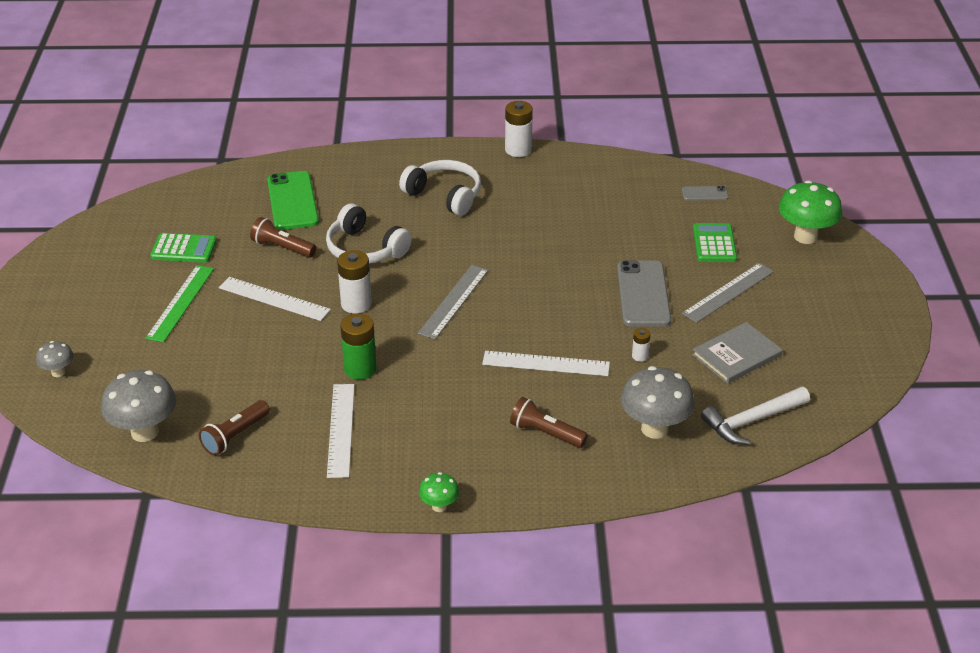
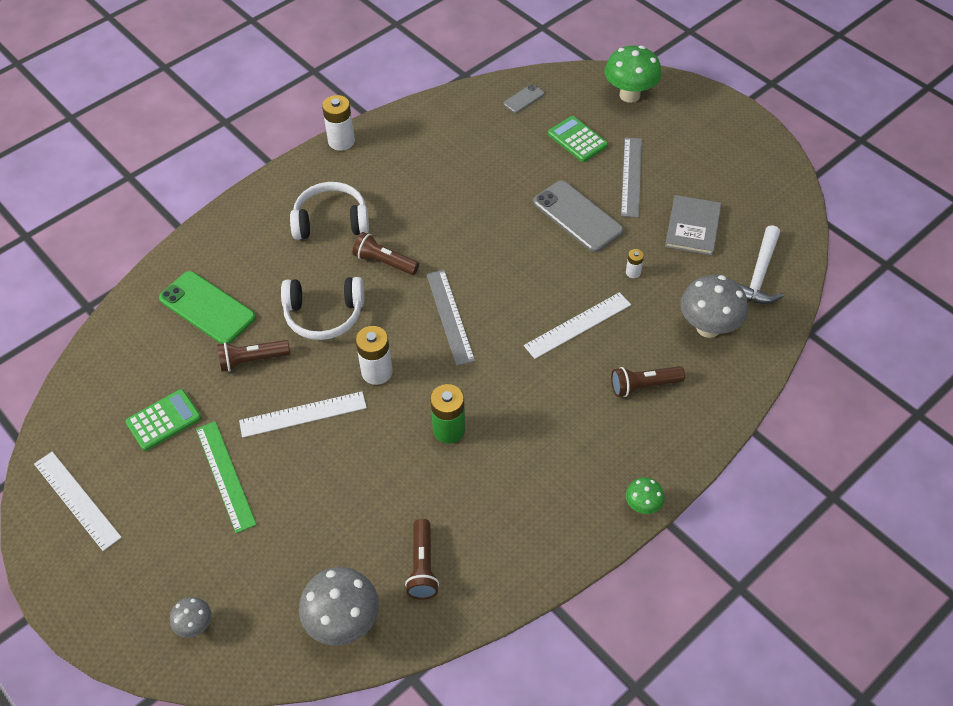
camera: 40 degrees left, 15 degrees up
white ruler [327,384,354,478] -> white ruler moved to [34,452,122,551]
none -> brown flashlight [352,232,419,275]

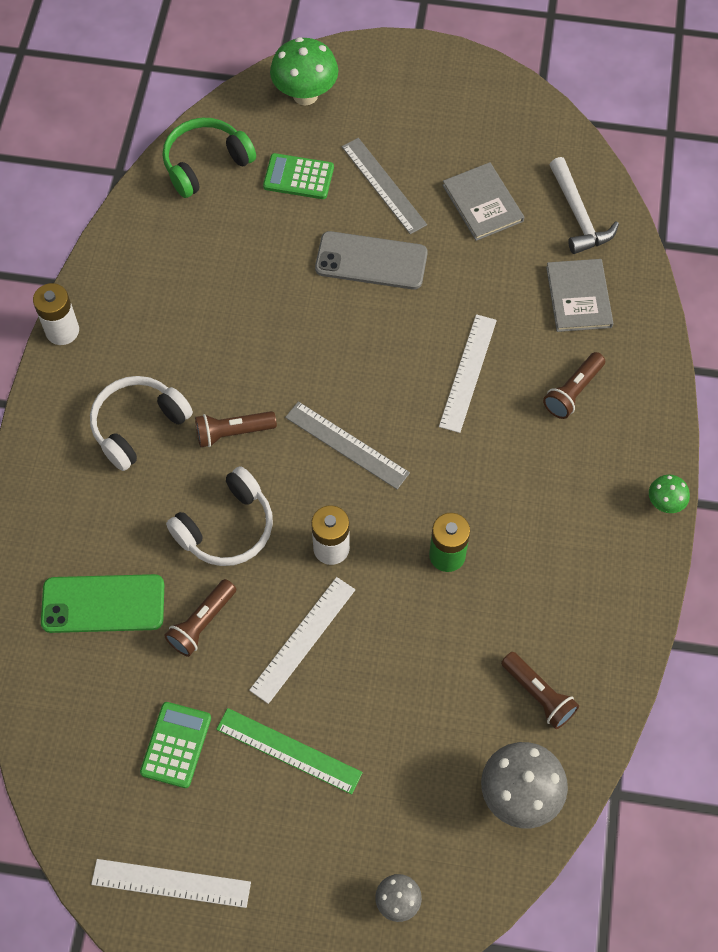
camera: 40 degrees left, 10 degrees up
grey phone [503,84,545,113] -> green headphones [163,118,256,198]
white battery [626,249,644,278] -> none
grey mushroom [681,275,748,338] -> grey book [546,259,613,332]

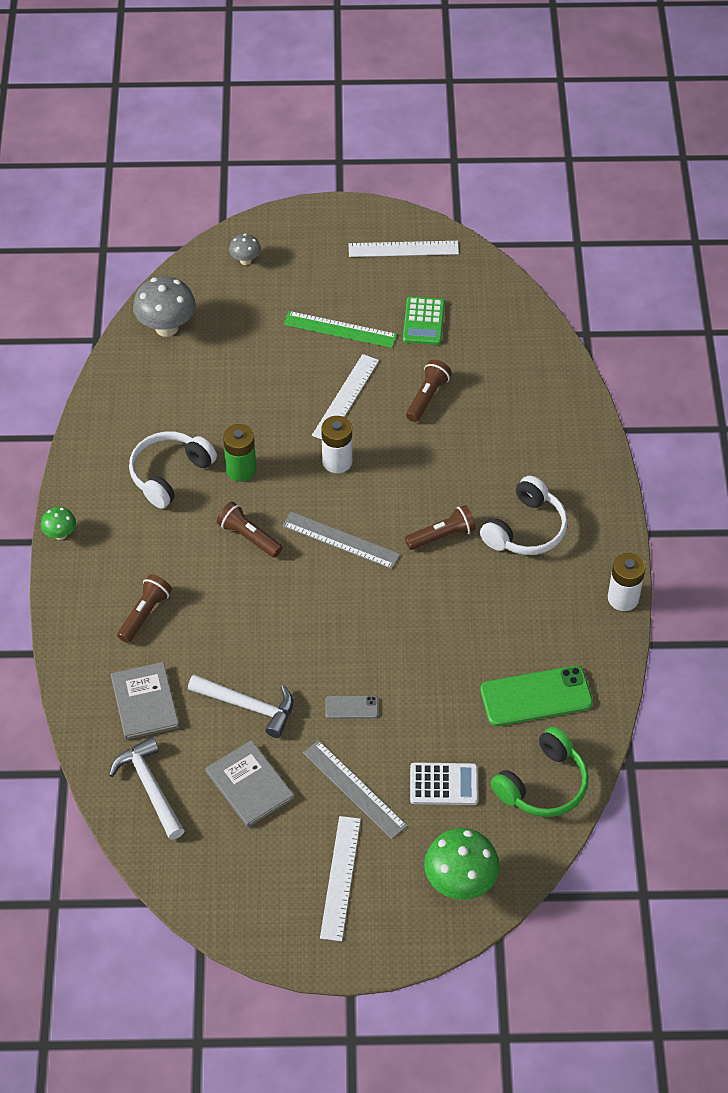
camera: 170 degrees right, 10 degrees down
green phone [41,574,164,633] -> green phone moved to [480,666,593,726]
white headphones [166,466,273,566] -> white headphones moved to [129,431,217,509]
green calculator [263,153,334,199] -> white calculator [410,762,478,805]
grey phone [315,231,428,290] -> grey phone [325,696,378,719], size x0.49
white ruler [439,314,497,433] -> white ruler moved to [320,816,361,941]
brown flashlight [501,652,579,729] -> brown flashlight moved to [217,502,282,558]
none -> white hammer [188,675,293,738]

